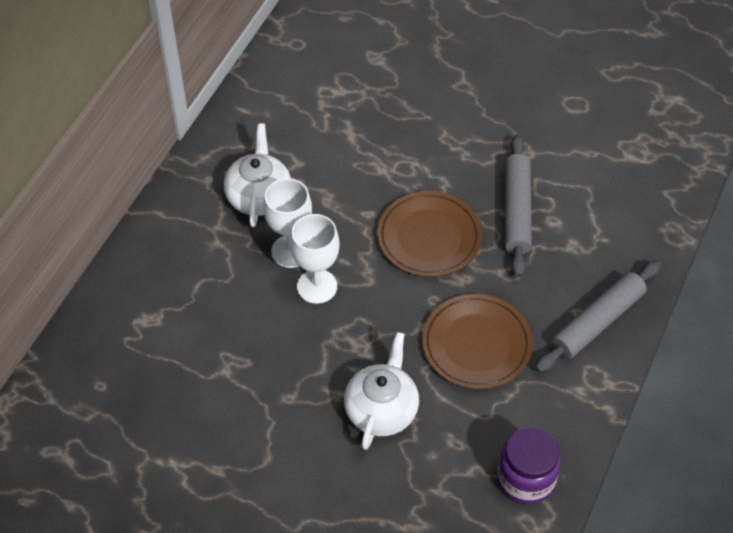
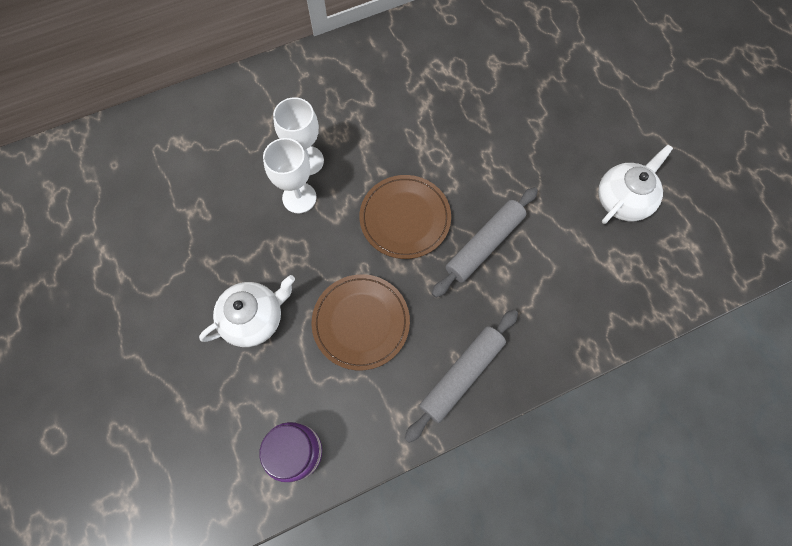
camera: 40 degrees right, 15 degrees up
white teapot [224,123,291,227] -> white teapot moved to [598,145,673,224]
grey rolling pin [535,260,661,372] -> grey rolling pin turned 45 degrees counterclockwise [405,309,518,443]

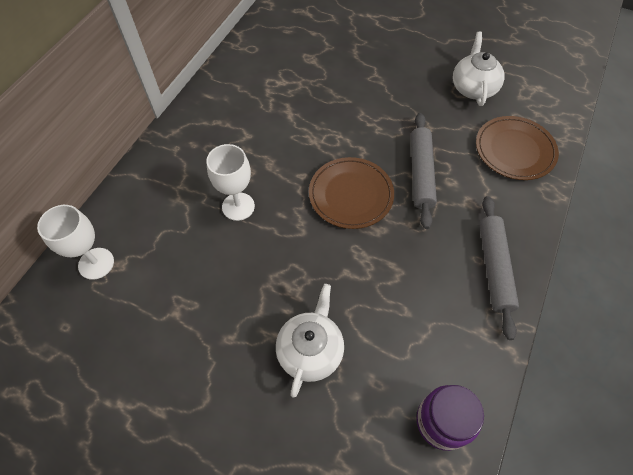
camera: 40 degrees left, 10 degrees down
white goblet [263,138,317,213] -> white goblet moved to [37,205,114,280]
brown plate [312,274,410,371] -> brown plate moved to [476,116,559,180]

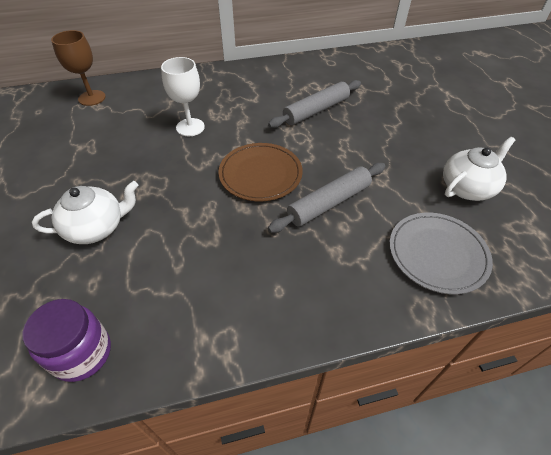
camera: 50 degrees right, 10 degrees down
white goblet [37,205,114,280] -> brown goblet [51,30,106,106]
brown plate [476,116,559,180] -> grey plate [390,213,493,294]
grey rolling pin [479,196,519,340] -> grey rolling pin moved to [268,80,361,128]

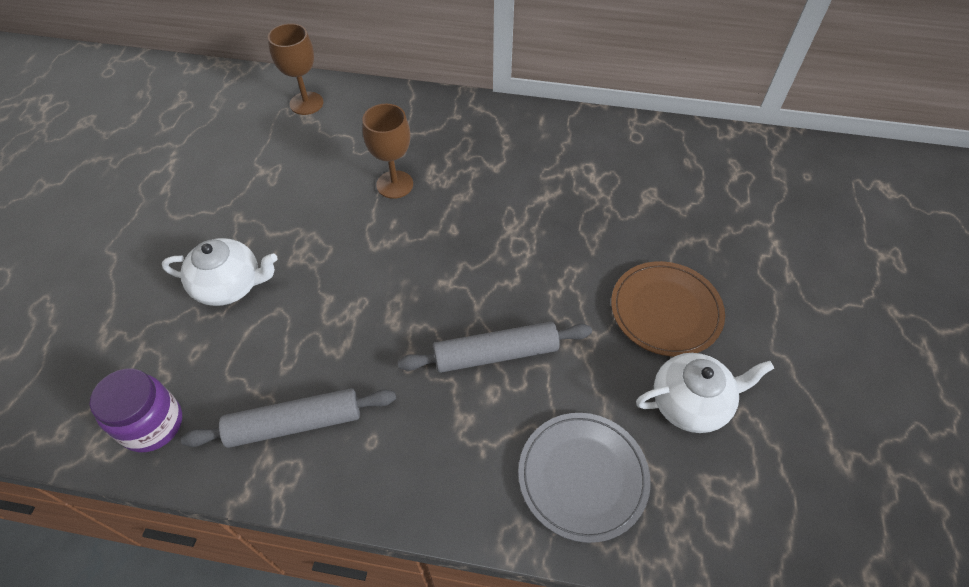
camera: 25 degrees right, 5 degrees up
white goblet [161,57,205,136] -> brown goblet [362,104,413,199]
brown plate [218,143,303,201] -> brown plate moved to [611,261,725,357]
grey rolling pin [268,80,361,128] -> grey rolling pin moved to [181,388,396,448]

